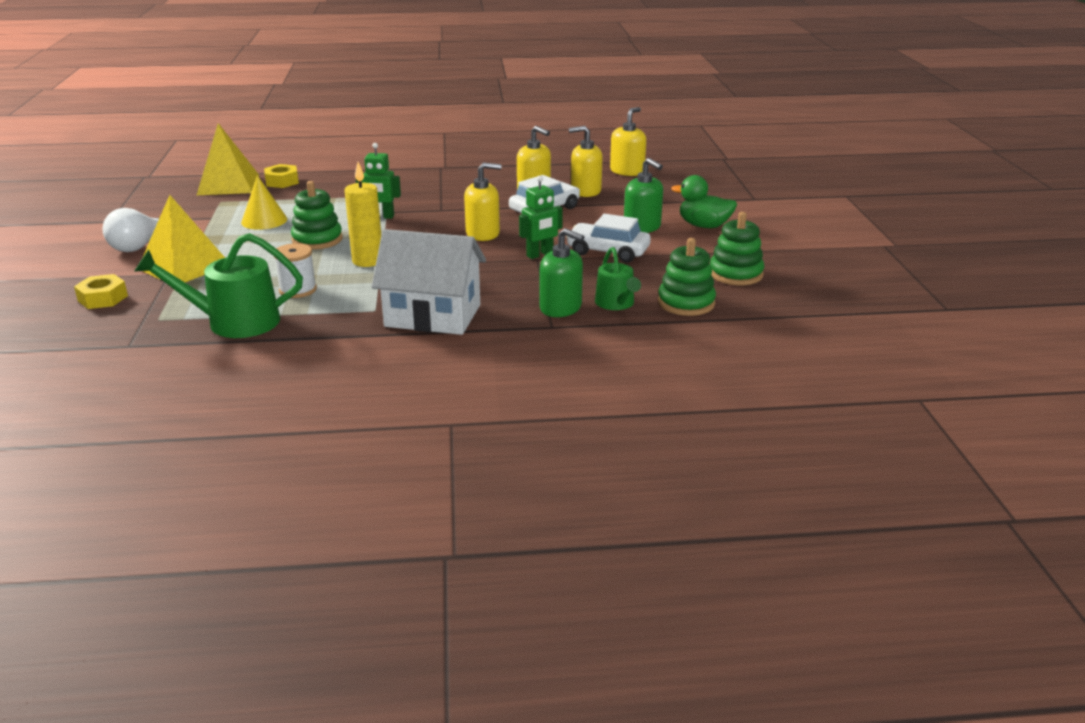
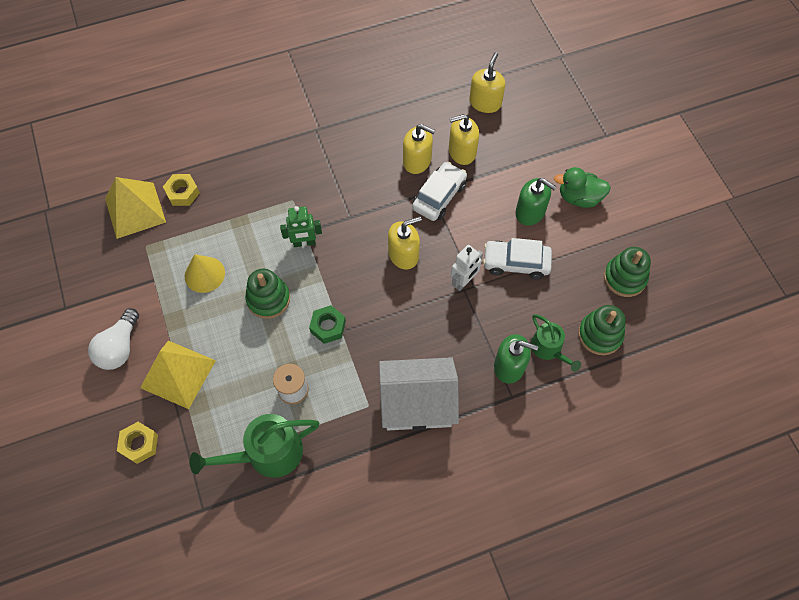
camera: 15 degrees left, 35 degrees up
yellow candle [344,162,381,267] -> green nut [309,305,346,344]
green robot [519,176,563,259] -> white robot [451,245,483,291]

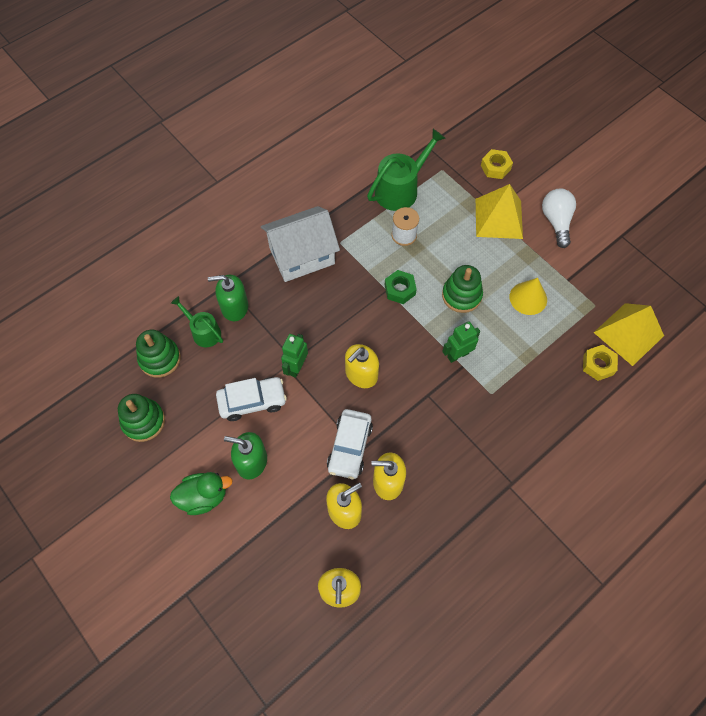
camera: 160 degrees right, 0 degrees up
white robot [451,245,483,291] -> green robot [281,334,308,378]

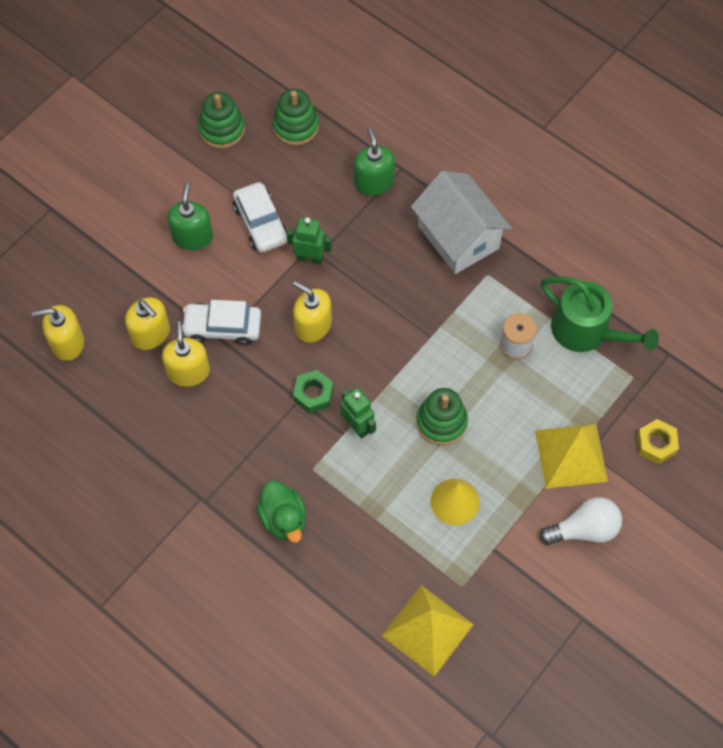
camera: 80 degrees right, 0 degrees up
green duck [170,472,233,515] -> green duck moved to [256,481,306,543]
green watering can [171,296,223,348] -> none
green nut [385,270,417,304] -> green nut moved to [293,370,333,414]
yellow nut [583,345,618,381] -> none

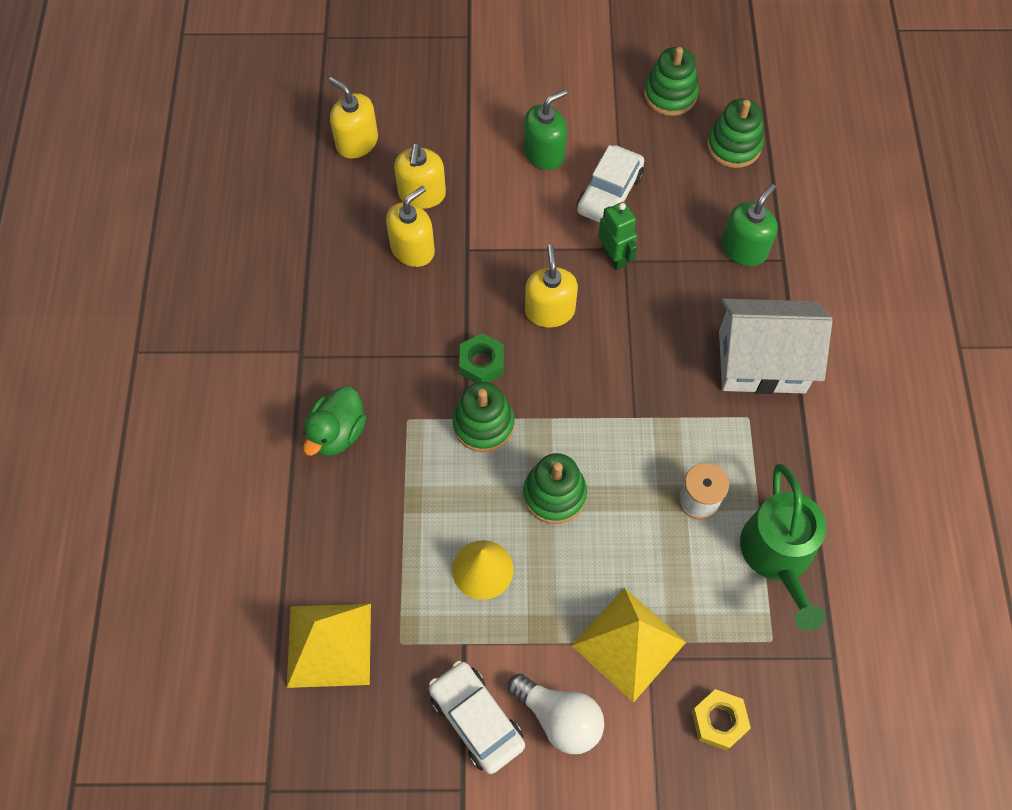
camera: 50 degrees right, 0 degrees up
white car [182,300,261,346] -> white car moved to [429,661,525,774]
green robot [340,387,376,438] -> green stacking toy [452,382,514,452]
white house [411,171,512,274] -> white house turned 75 degrees clockwise [719,299,833,394]

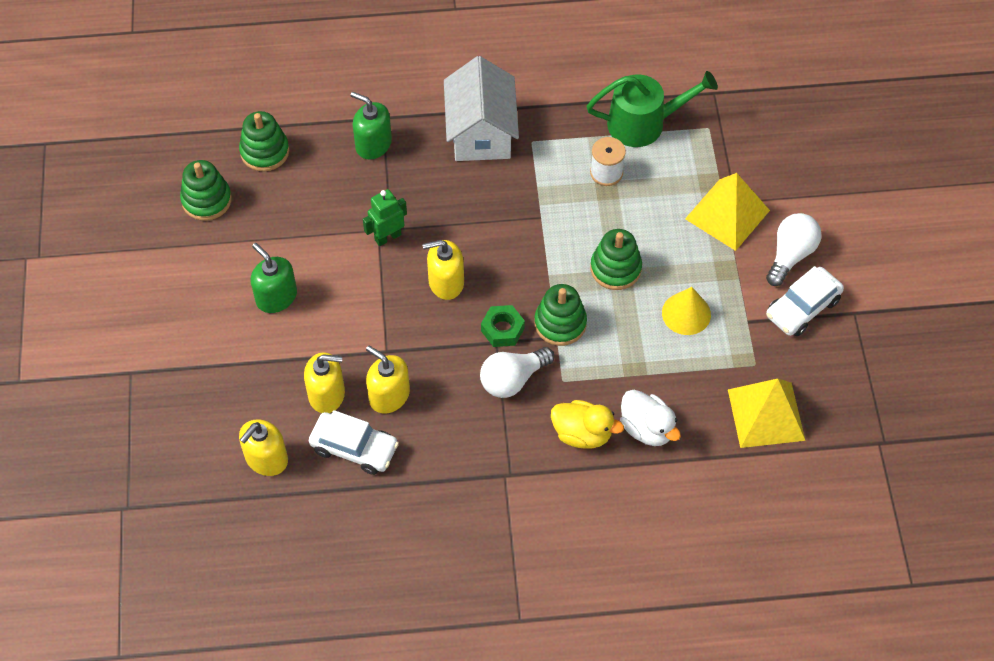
camera: 95 degrees left, 5 degrees down
green duck [303,386,366,456] -> yellow duck [551,400,624,448]
white car [577,145,644,223] -> white car moved to [309,410,399,475]
yellow nut [691,689,751,751] -> none
none -> white light bulb [480,347,554,398]
none -> white duck [620,390,681,446]

